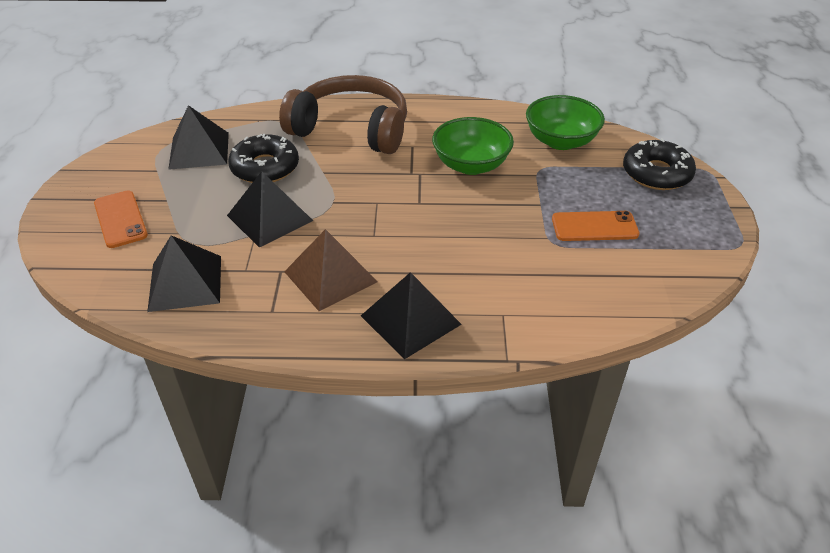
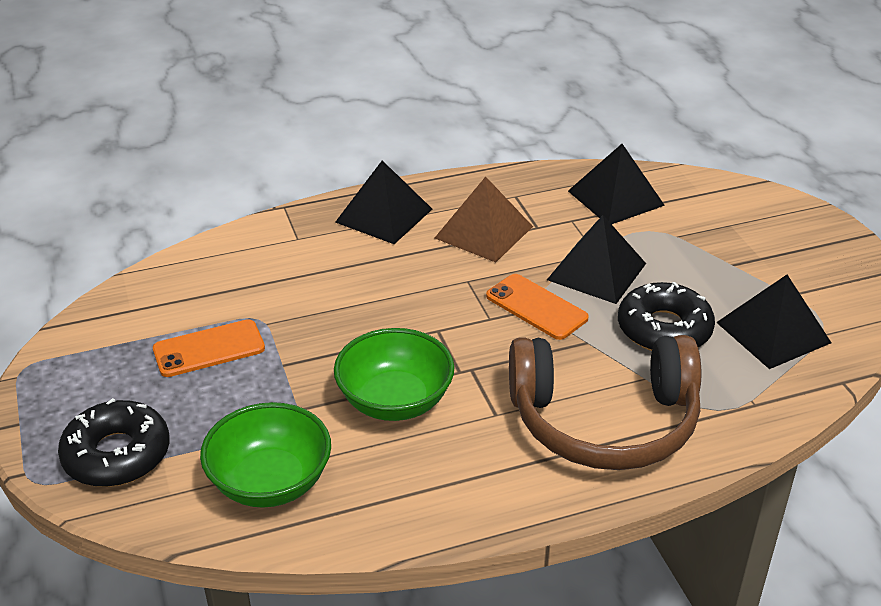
camera: 160 degrees right, 5 degrees down
orange phone [94,190,148,248] -> orange phone moved to [486,274,589,340]

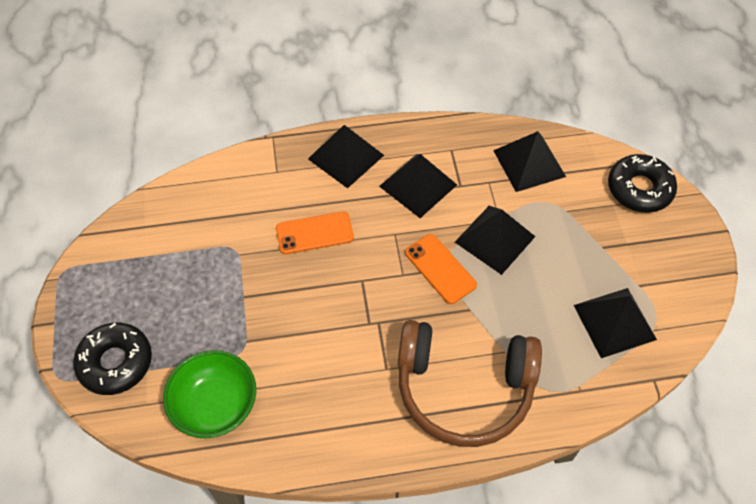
camera: 10 degrees right, 20 degrees up
orange phone [153,319,265,377] -> orange phone moved to [276,211,354,254]
green bowl [334,328,454,421] -> none
brown pyramid [435,177,533,262] -> black pyramid [379,154,457,218]
black donut [618,282,715,351] -> black donut moved to [608,154,677,213]

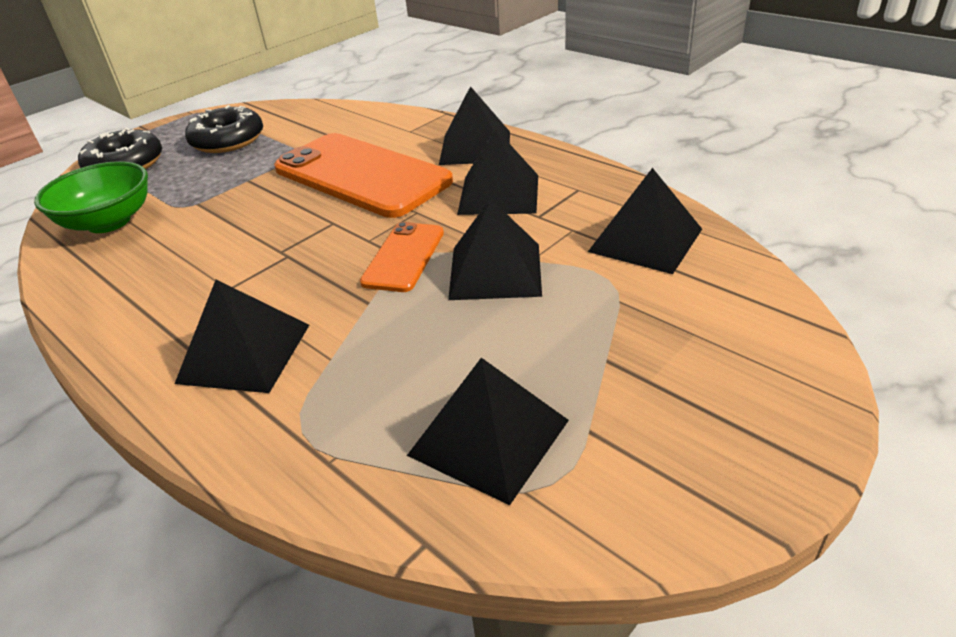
camera: 55 degrees right, 20 degrees down
orange phone [276,211,354,254] -> orange phone [274,133,453,218], size x1.99
brown headphones [398,320,542,447] -> black pyramid [174,280,309,393]
black donut [608,154,677,213] -> black donut moved to [185,105,263,153]

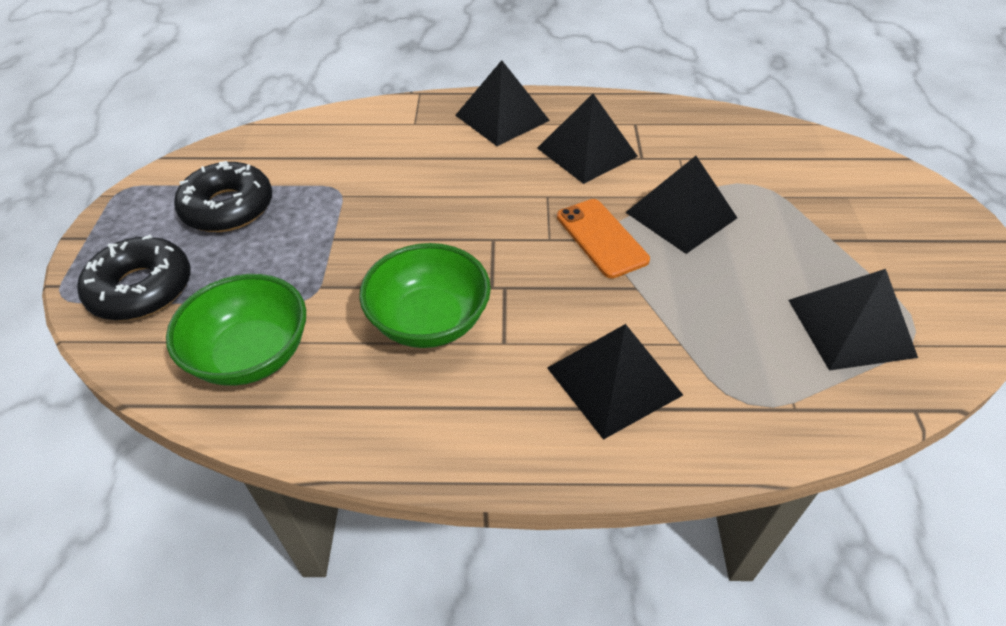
camera: 45 degrees left, 10 degrees up
orange phone [274,133,453,218] -> none
black pyramid [588,168,702,274] -> none
none -> green bowl [359,243,491,348]

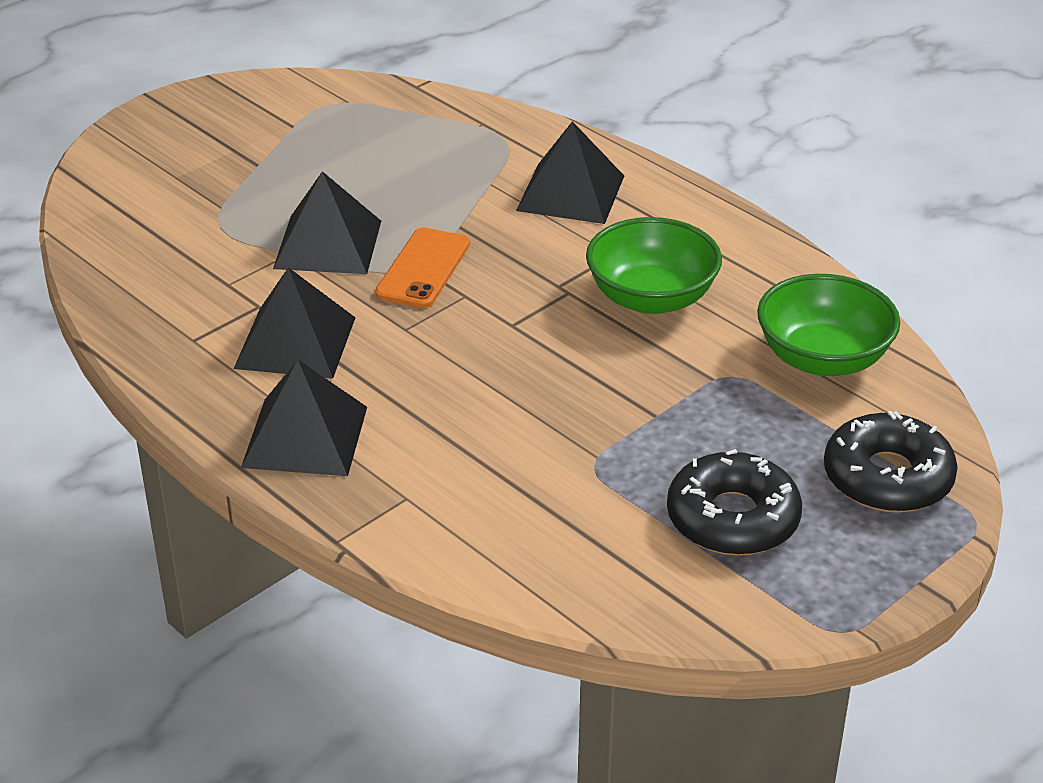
camera: 135 degrees left, 10 degrees down
black pyramid [788,269,918,371] -> none

